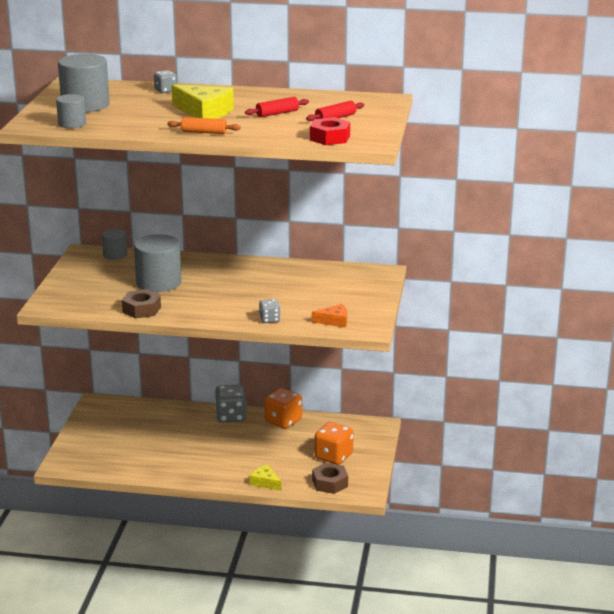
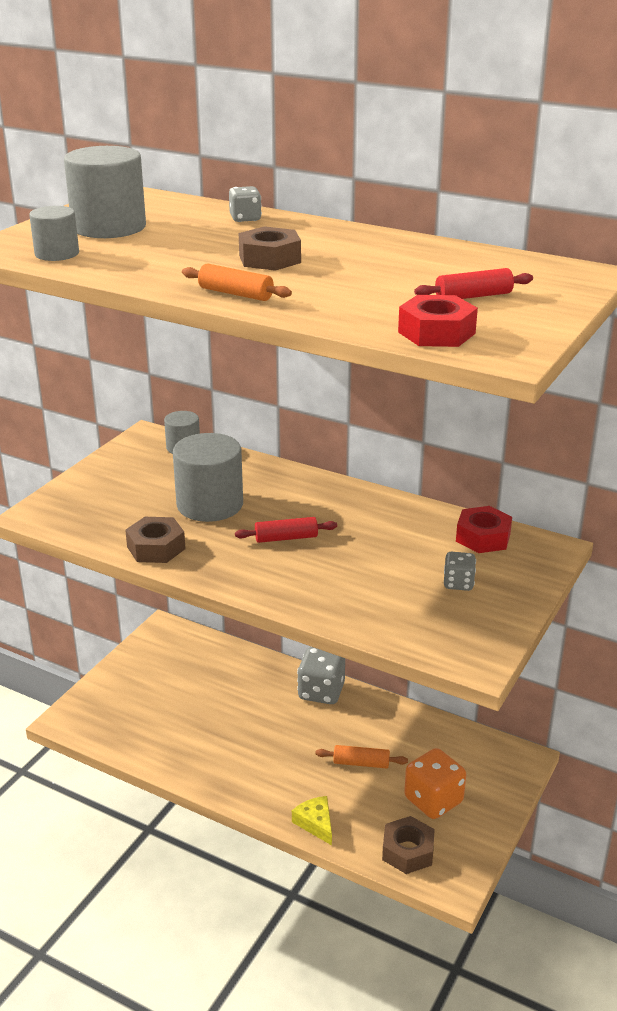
camera: 20 degrees right, 5 degrees up
yellow cheese [171,84,234,119] -> brown nut [239,226,301,271]
red rolling pin [245,97,309,117] -> red rolling pin moved to [235,517,337,543]
grey dice [259,299,281,323] -> grey dice moved to [444,552,476,591]
orange dice [264,388,302,429] -> none
orange cheese [312,304,347,328] -> none
none -> orange rolling pin [315,745,408,769]
none -> red nut [456,506,512,553]

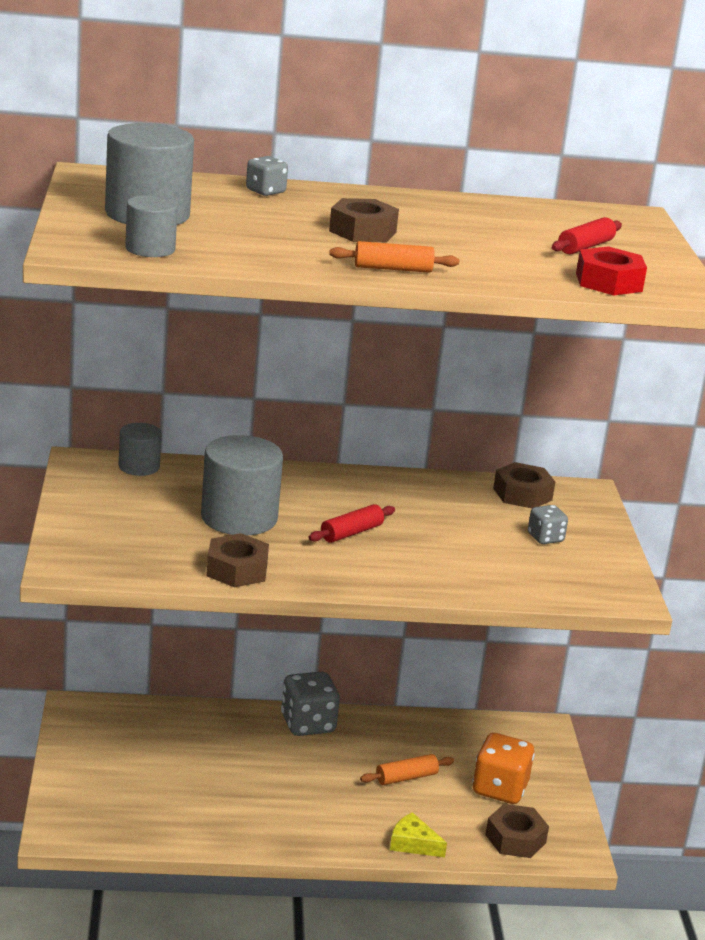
camera: 35 degrees left, 5 degrees down
red nut [456,506,512,553] -> brown nut [493,462,555,508]

